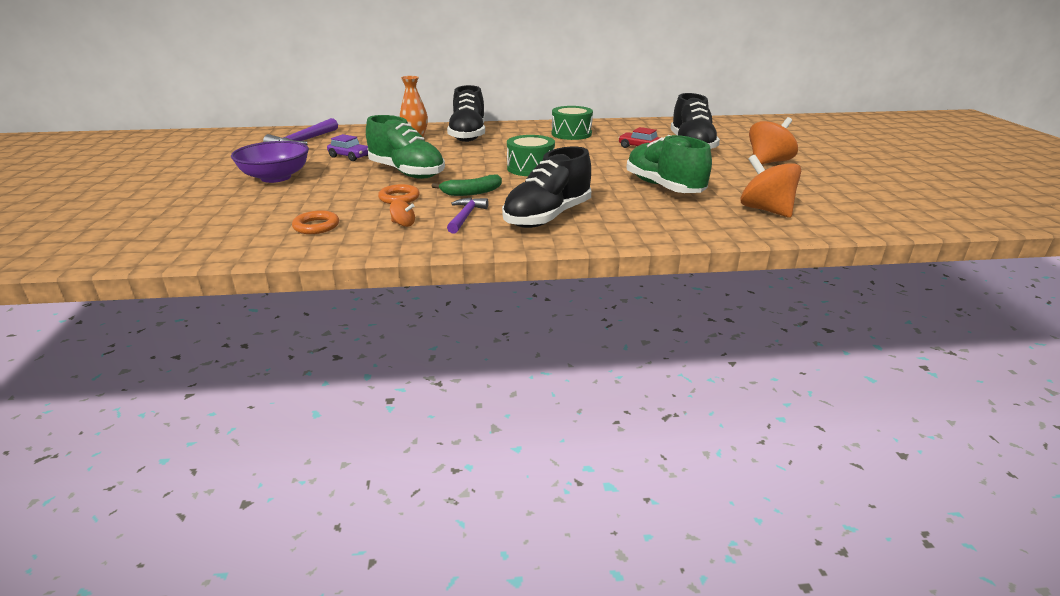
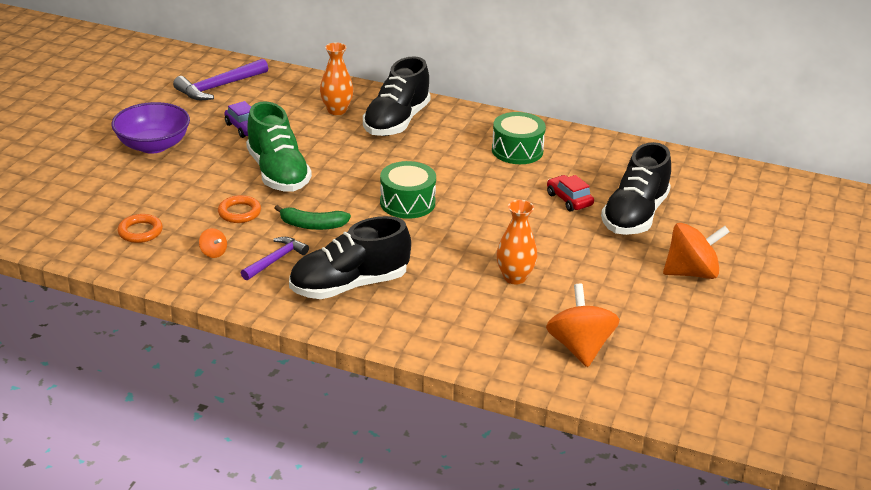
camera: 25 degrees right, 5 degrees up
green shoe [627,135,712,193] -> orange vase [497,200,537,284]

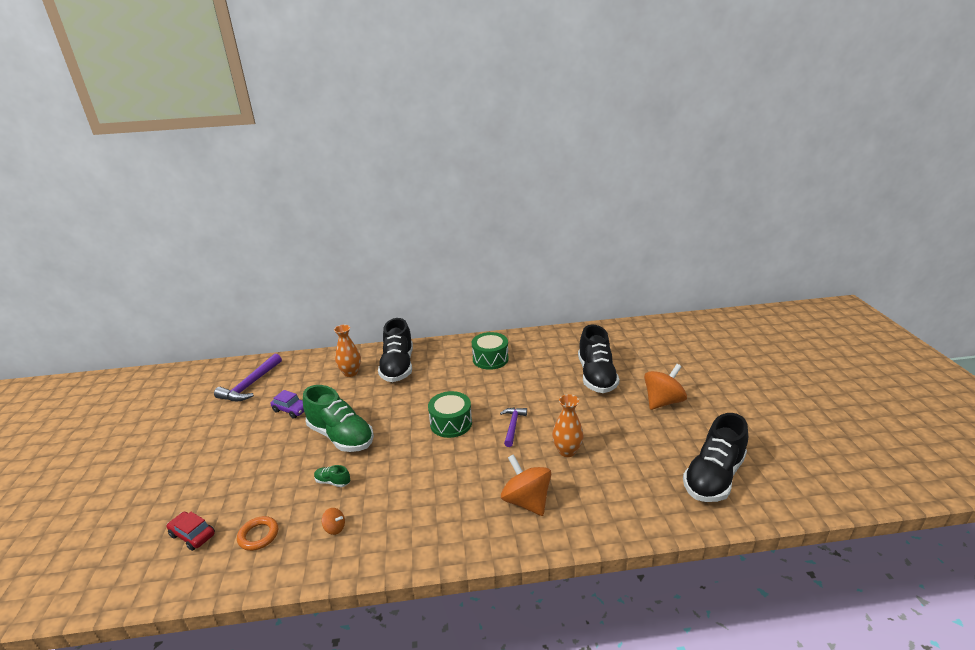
camera: 25 degrees left, 5 degrees down
purple bowl [111,102,190,154] -> none
orange ring [218,195,261,223] -> green shoe [314,465,350,487]
purple hammer [241,237,309,280] -> purple hammer moved to [500,407,527,447]
green banana [274,205,351,230] -> none
black shoe [289,216,411,299] -> black shoe moved to [683,413,748,502]
orange spinning top [546,284,620,367] -> orange spinning top moved to [501,454,551,516]
red car [547,175,594,212] -> red car moved to [166,512,215,551]

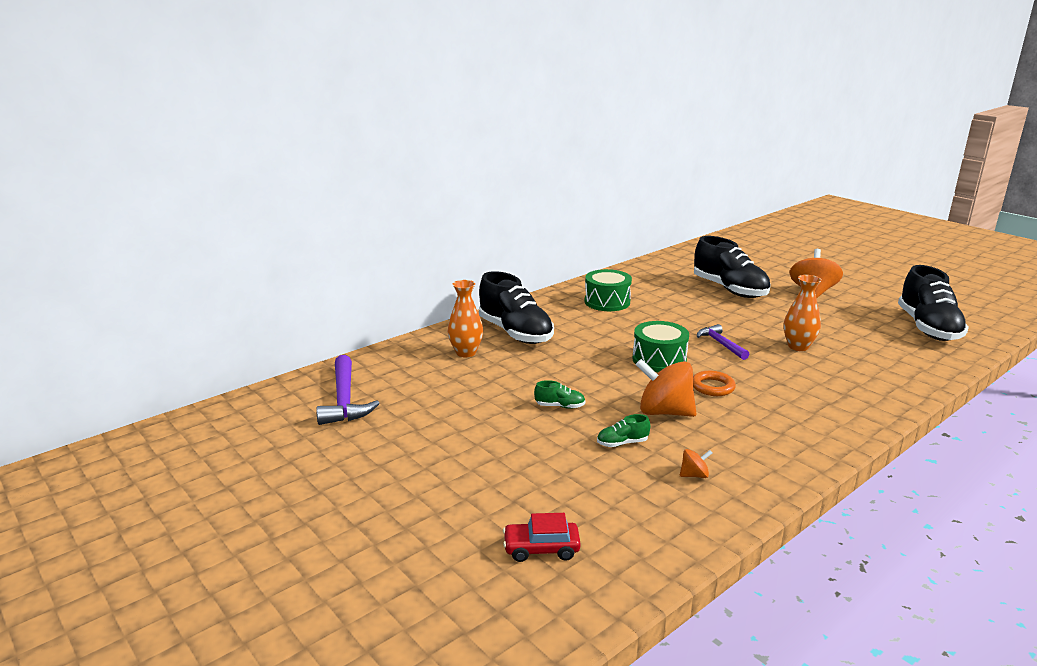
camera: 35 degrees left, 5 degrees down
orange ring [237,516,278,551] -> orange ring moved to [693,371,736,396]
purple car [270,390,304,419] -> none
green shoe [303,385,374,452] -> green shoe [534,380,585,409], size x0.41
orange spinning top [501,454,551,516] -> orange spinning top moved to [636,359,697,417]

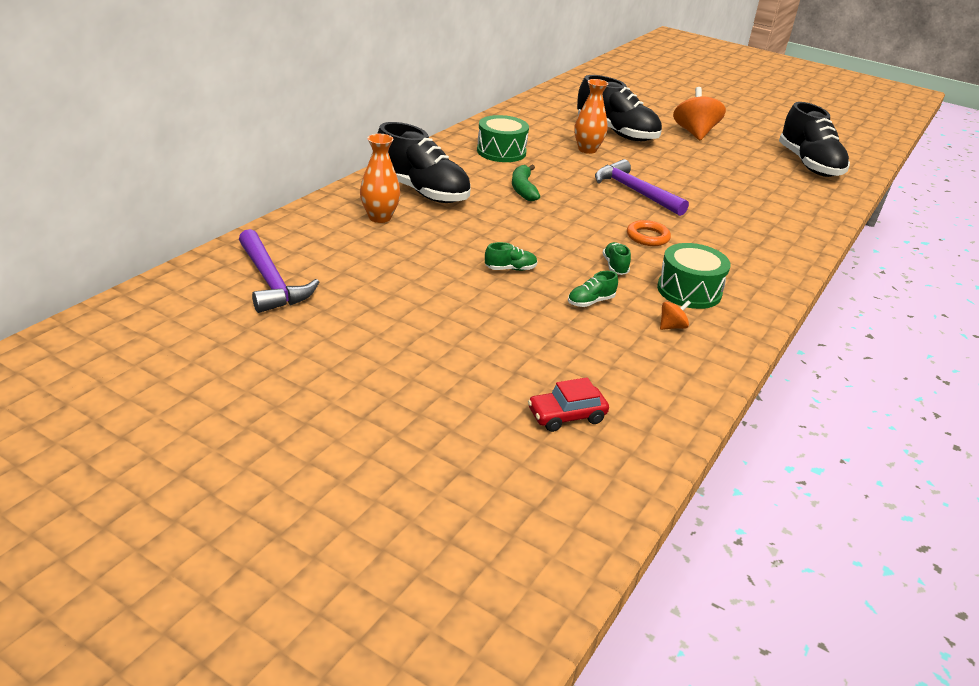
camera: 20 degrees left, 10 degrees up
green drum [633,321,689,372] -> green drum moved to [657,243,731,309]
orange spinning top [636,359,697,417] -> green shoe [603,242,631,275]
purple hammer [697,324,749,360] -> purple hammer [595,159,689,216], size x1.57
orange vase [784,275,822,351] -> orange vase moved to [574,79,609,154]
none -> green banana [512,165,540,201]

